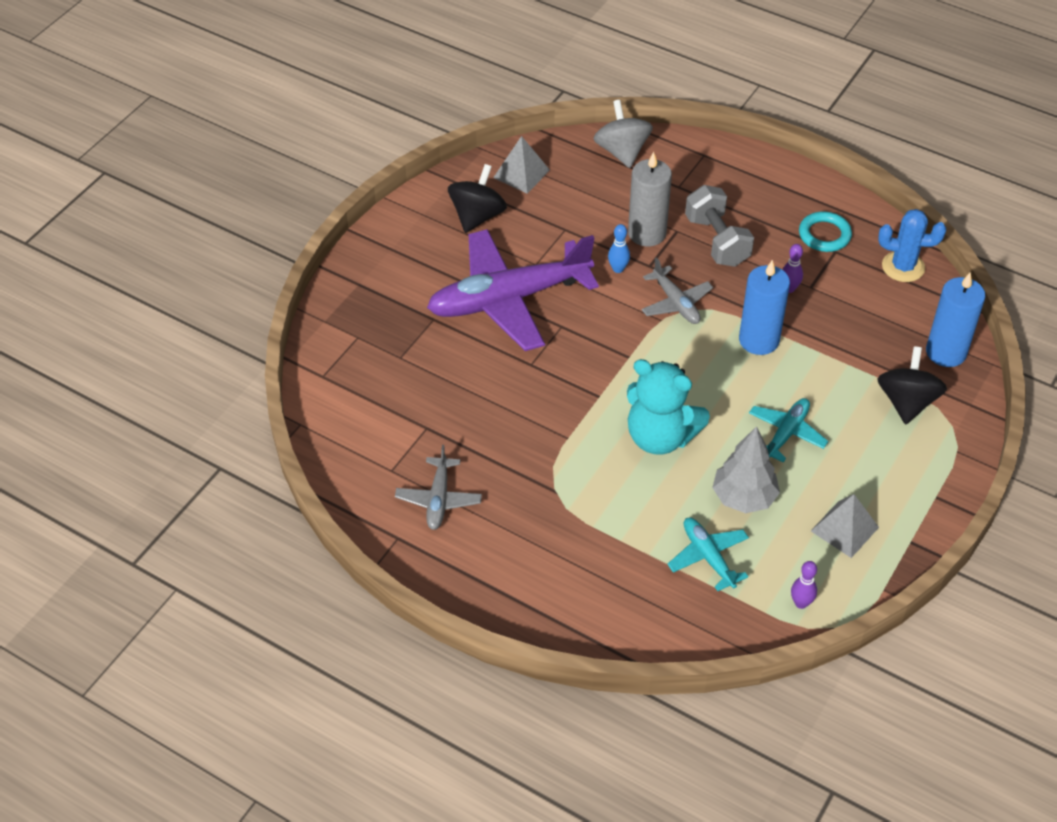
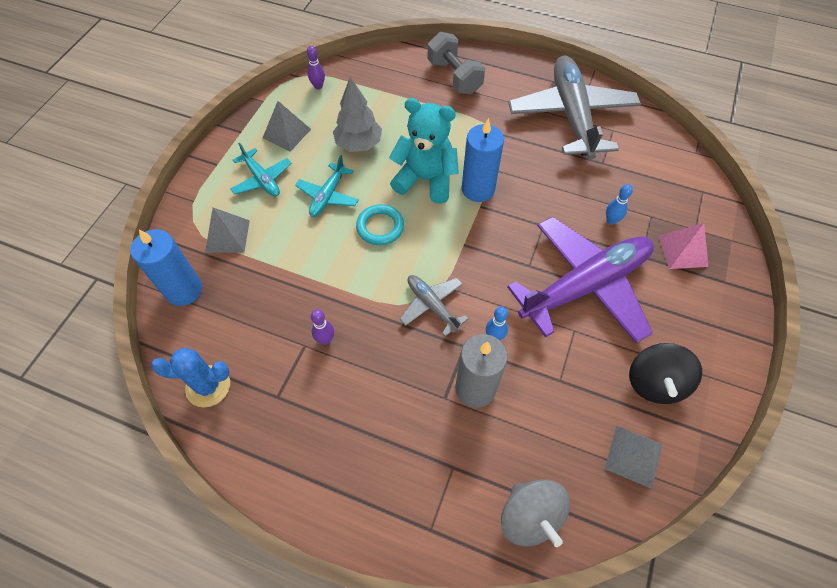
camera: 170 degrees right, 10 degrees up
grey plane [395,445,482,530] -> grey plane [508,55,641,160], size x2.12
turquoise plane [667,518,749,591] -> turquoise plane moved to [230,142,291,197]
grey dumbbell [685,185,754,267] -> grey dumbbell moved to [428,32,485,94]
blue candle [739,260,790,355] -> blue candle moved to [462,118,504,202]
turquoise ring [799,211,852,252] -> turquoise ring moved to [356,204,404,245]
black spinning top [877,346,947,424] -> grey pyramid [205,207,250,253]
none -> blue bowling pin [606,184,633,225]
none -> pink pyramid [659,223,709,269]

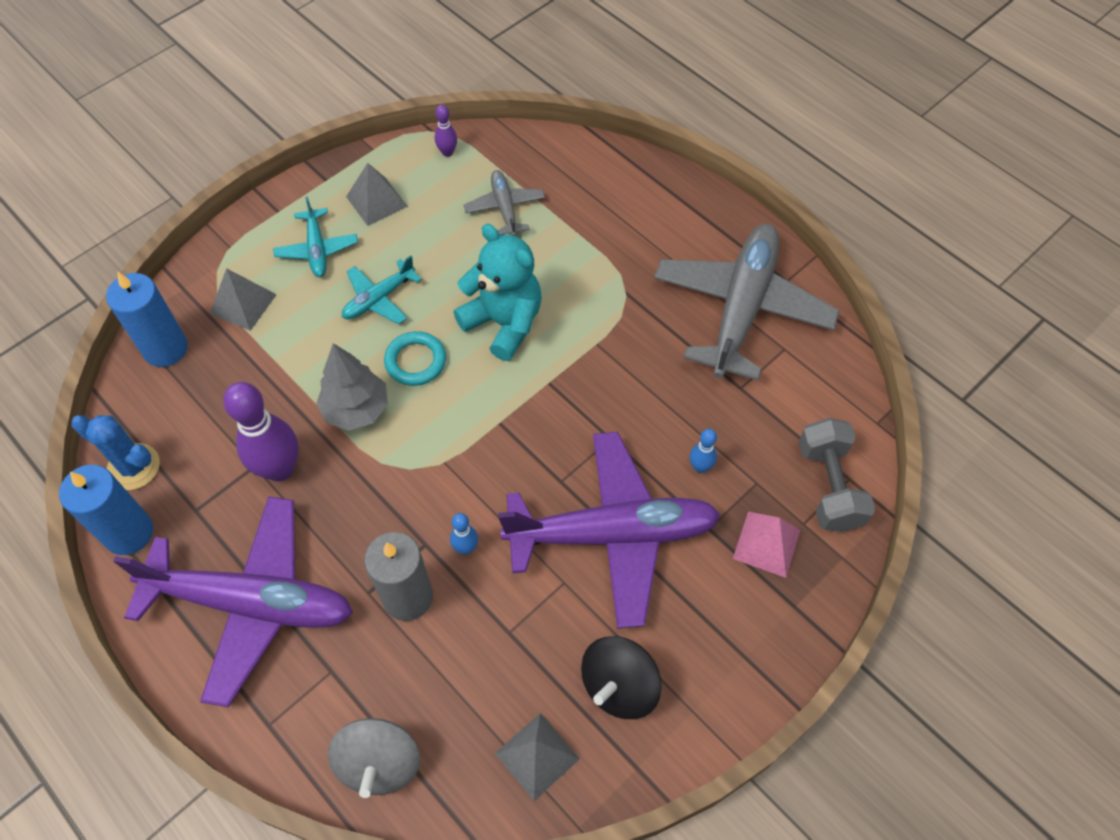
camera: 25 degrees right, 0 degrees up
purple bowling pin [311,309,334,345] -> purple bowling pin [223,382,299,481], size x2.11
grey tree [333,77,382,152] -> grey tree moved to [316,343,388,431]
grey plane [400,275,468,337] -> grey plane moved to [463,170,545,236]
grey dumbbell [428,32,485,94] -> grey dumbbell moved to [799,418,875,532]
blue candle [462,118,504,202] -> blue candle moved to [59,465,153,555]
none -> purple plane [113,496,353,707]

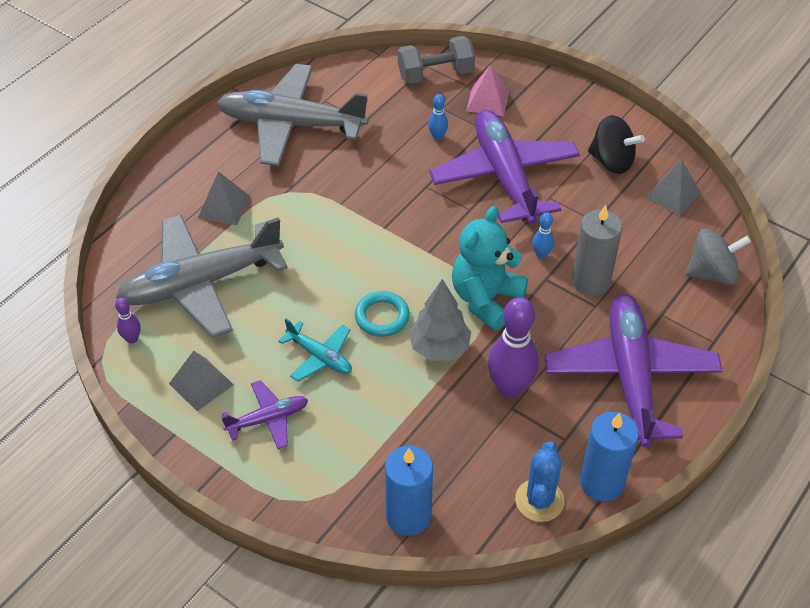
camera: 100 degrees left, 10 degrees down
grey pyramid [210,268,277,331] -> grey pyramid moved to [198,171,251,225]
turquoise plane [273,196,358,277] -> purple plane [221,380,308,449]
turquoise teddy bear [453,224,542,361] -> turquoise teddy bear moved to [452,206,528,331]
grey plane [463,170,545,236] -> grey plane [116,215,288,338], size x2.12

